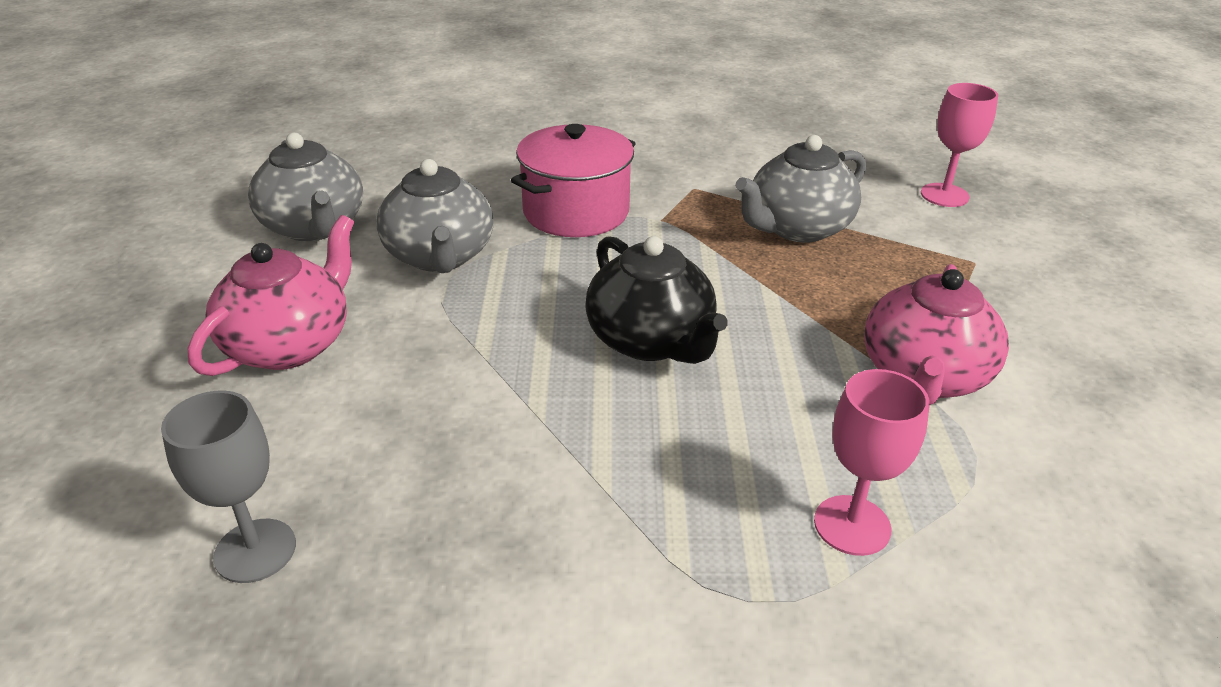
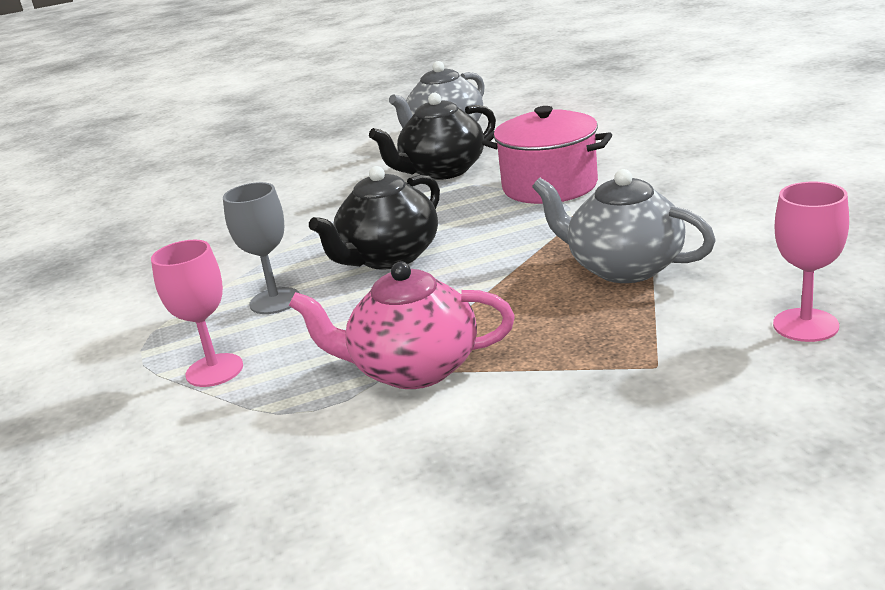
camera: 75 degrees right, 10 degrees down
grey goblet [161,390,296,583] -> grey goblet moved to [223,182,299,314]
pink teapot [188,215,354,376] -> none
grey teapot [376,159,493,273] -> black teapot [369,93,496,180]

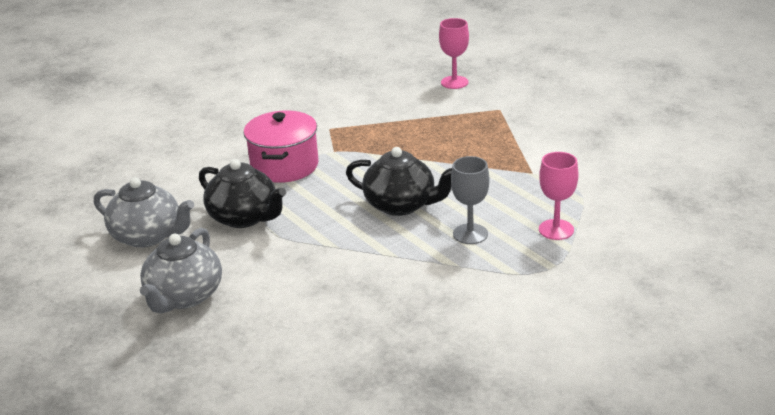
camera: 110 degrees left, 5 degrees up
pink teapot [289,262,515,389] -> none
grey teapot [532,169,716,283] -> grey teapot moved to [140,228,222,313]

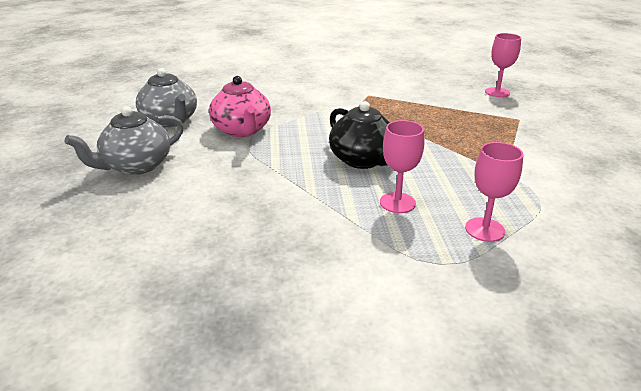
camera: 30 degrees right, 0 degrees up
black teapot [199,159,286,228] -> pink teapot [209,76,271,137]
pink pot [244,110,319,183] -> none
grey goblet [451,156,490,244] -> pink goblet [380,120,424,213]

